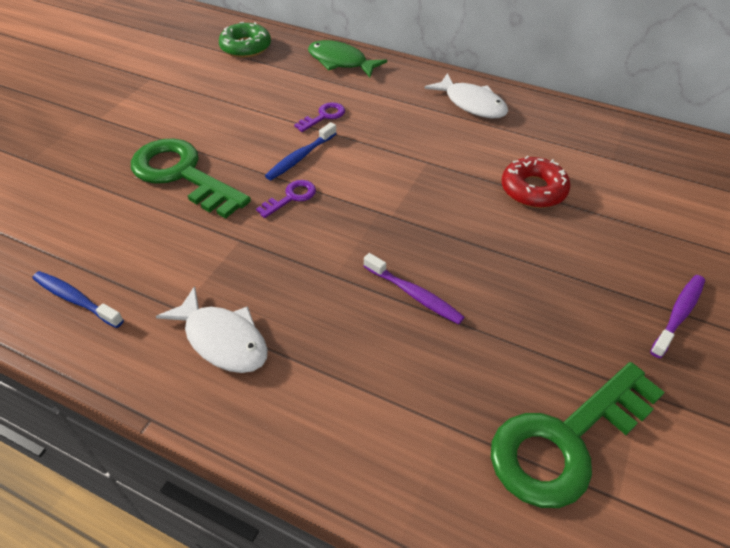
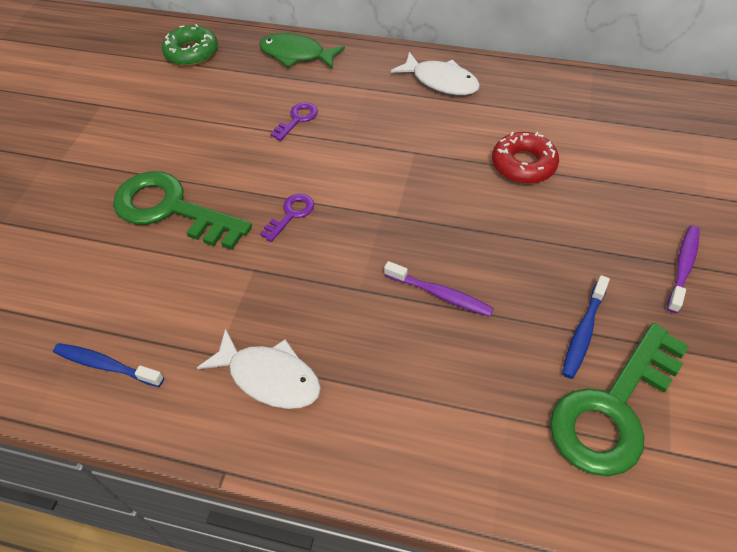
camera: 10 degrees left, 5 degrees up
blue toothbrush [265,122,337,180] -> blue toothbrush moved to [562,275,610,379]

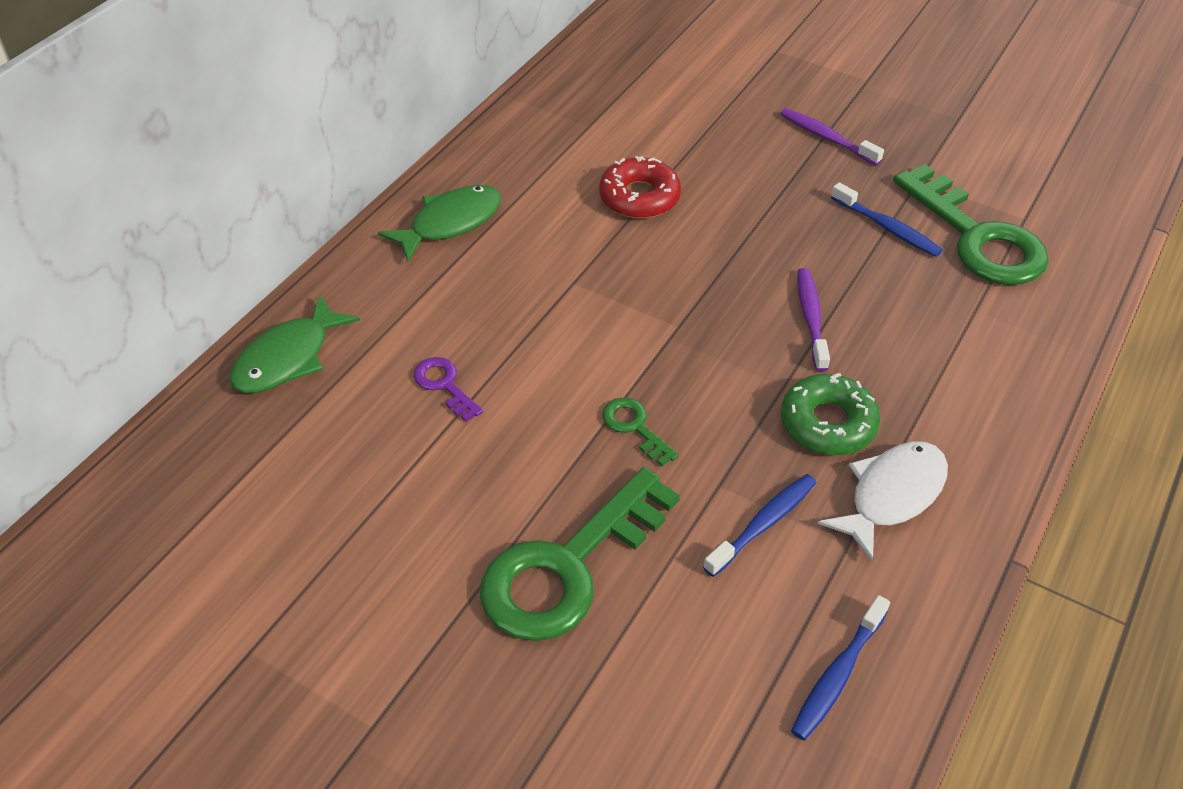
camera: 75 degrees left, 5 degrees down
green donut [162,24,218,66] -> green donut moved to [781,373,880,455]
purple key [260,194,314,242] -> green key [602,397,679,466]
purple toothbrush [384,261,494,317] -> purple toothbrush turned 45 degrees counterclockwise [797,268,830,371]
white fish [391,52,480,95] -> green fish [378,185,501,262]
none -> blue toothbrush [703,474,816,577]

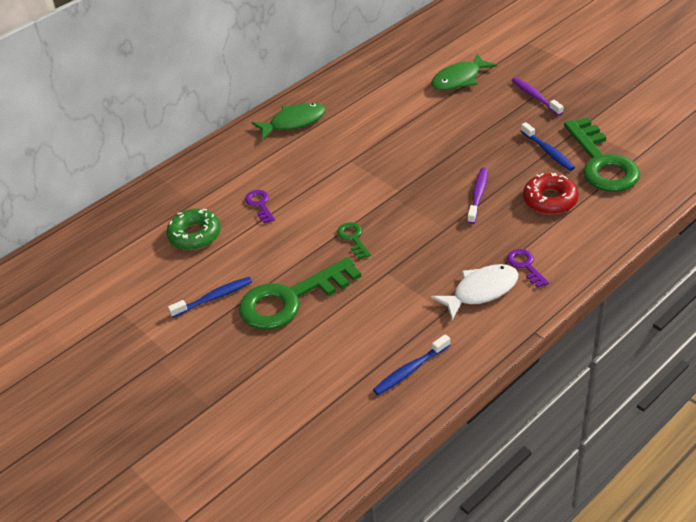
camera: 20 degrees right, 5 degrees down
green fish [230,295,360,393] -> green fish moved to [432,54,497,90]
red donut [599,156,681,219] -> red donut moved to [523,173,579,214]
blue toothbrush [703,474,816,577] -> blue toothbrush moved to [168,277,252,318]
green donut [781,373,880,455] -> green donut moved to [166,209,221,250]
none -> purple key [507,249,549,288]

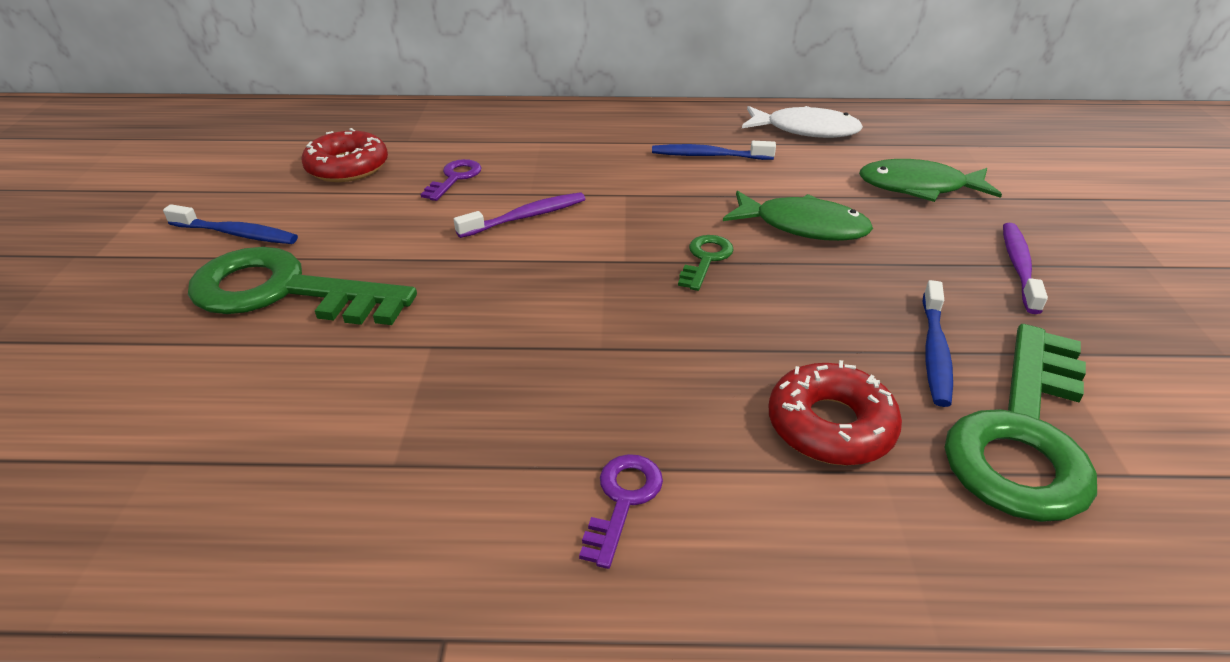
camera: 40 degrees right, 5 degrees down
green donut [166,209,221,250] -> red donut [301,128,388,182]
green fish [251,103,326,140] -> green fish moved to [723,190,873,241]
green key [337,222,371,259] -> green key moved to [678,235,734,291]
blue toothbrush [373,334,450,395] -> blue toothbrush moved to [652,141,776,160]
white fish [431,264,518,320] -> white fish moved to [742,106,863,138]
purple toothbrush [467,168,488,224] -> purple toothbrush moved to [454,192,585,238]

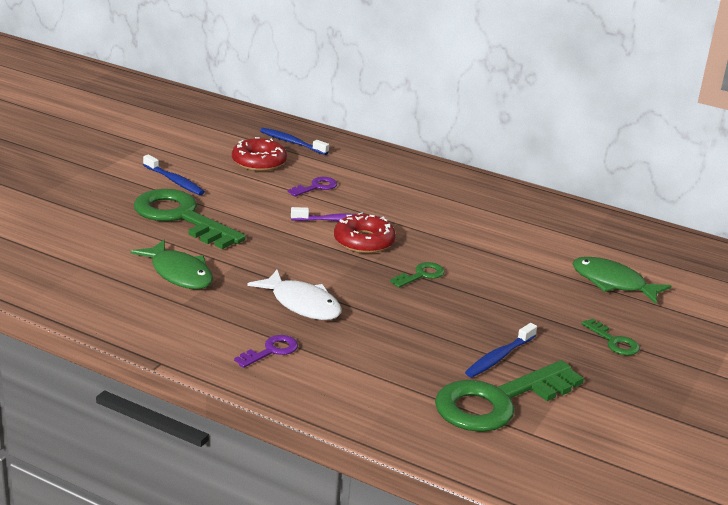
camera: 25 degrees right, 10 degrees down
blue toothbrush [652,141,776,160] -> blue toothbrush moved to [260,128,329,155]
green fish [723,190,873,241] -> green fish moved to [131,240,213,289]
white fish [742,106,863,138] -> white fish moved to [248,270,342,320]
red donut [769,360,902,466] -> red donut moved to [334,212,396,253]
purple toothbrush [1003,223,1048,314] -> green key [581,318,640,356]

